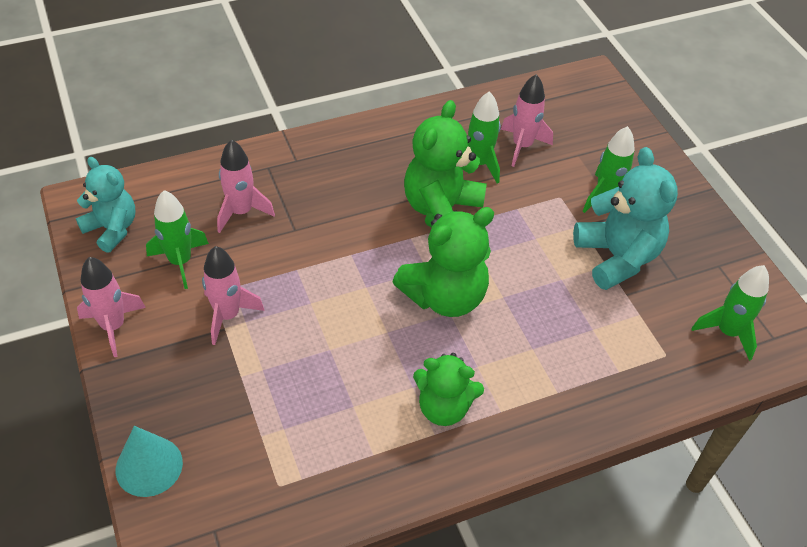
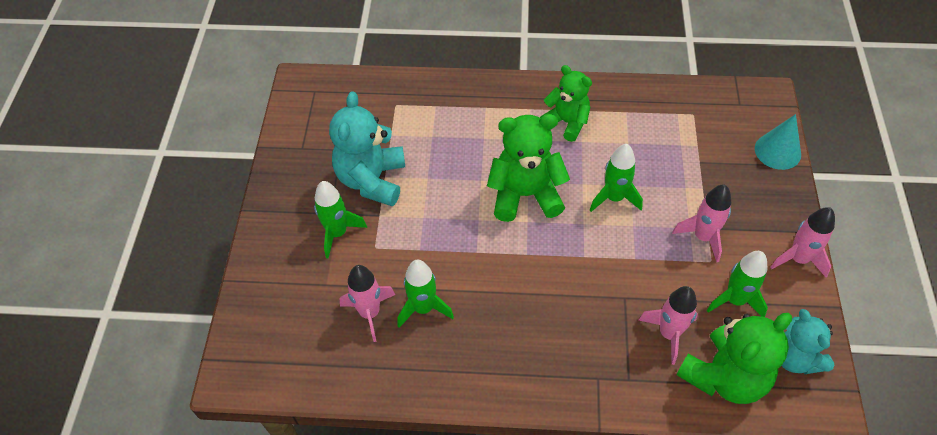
camera: 150 degrees left, 5 degrees up
green teddy bear [404,100,487,228] -> green teddy bear moved to [676,313,792,404]
green rocket [691,265,769,361] -> green rocket moved to [590,144,643,212]

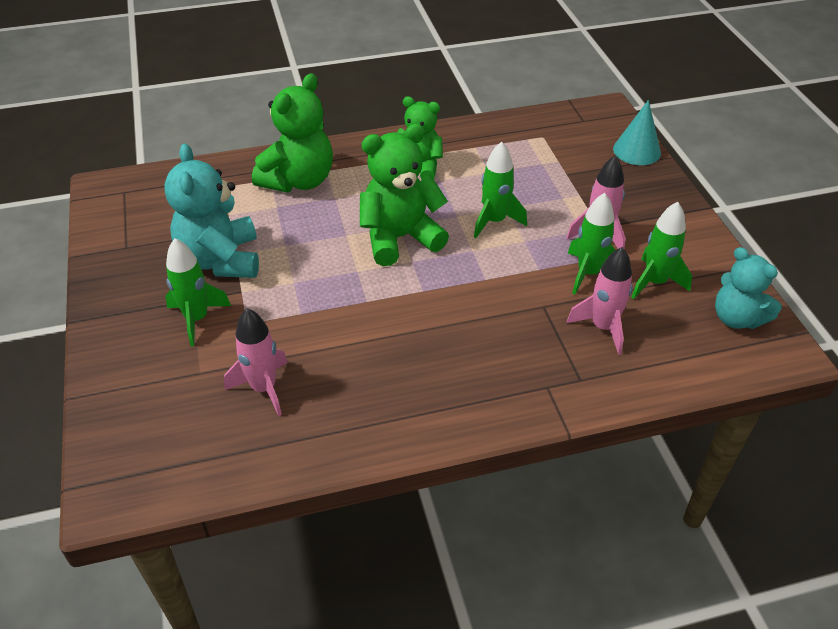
camera: 20 degrees left, 10 degrees down
green rocket [397,260,454,328] -> green rocket moved to [568,193,615,295]
green teddy bear [676,313,792,404] -> green teddy bear moved to [252,73,333,192]
pink rocket [770,207,835,278] -> none

